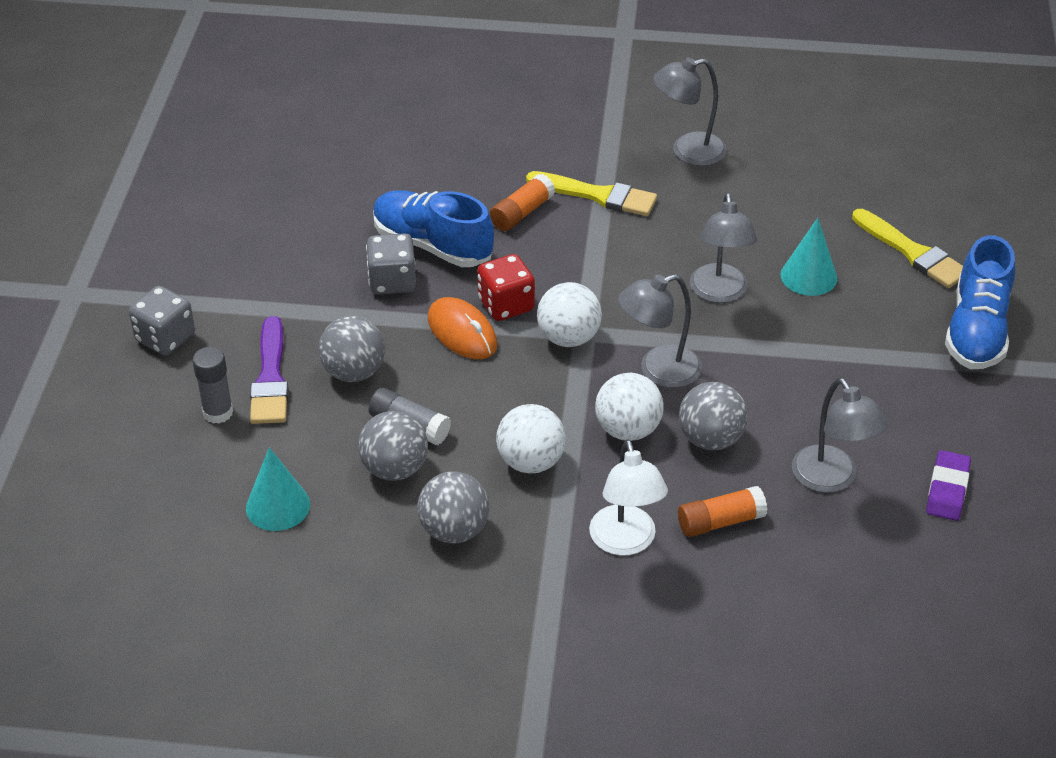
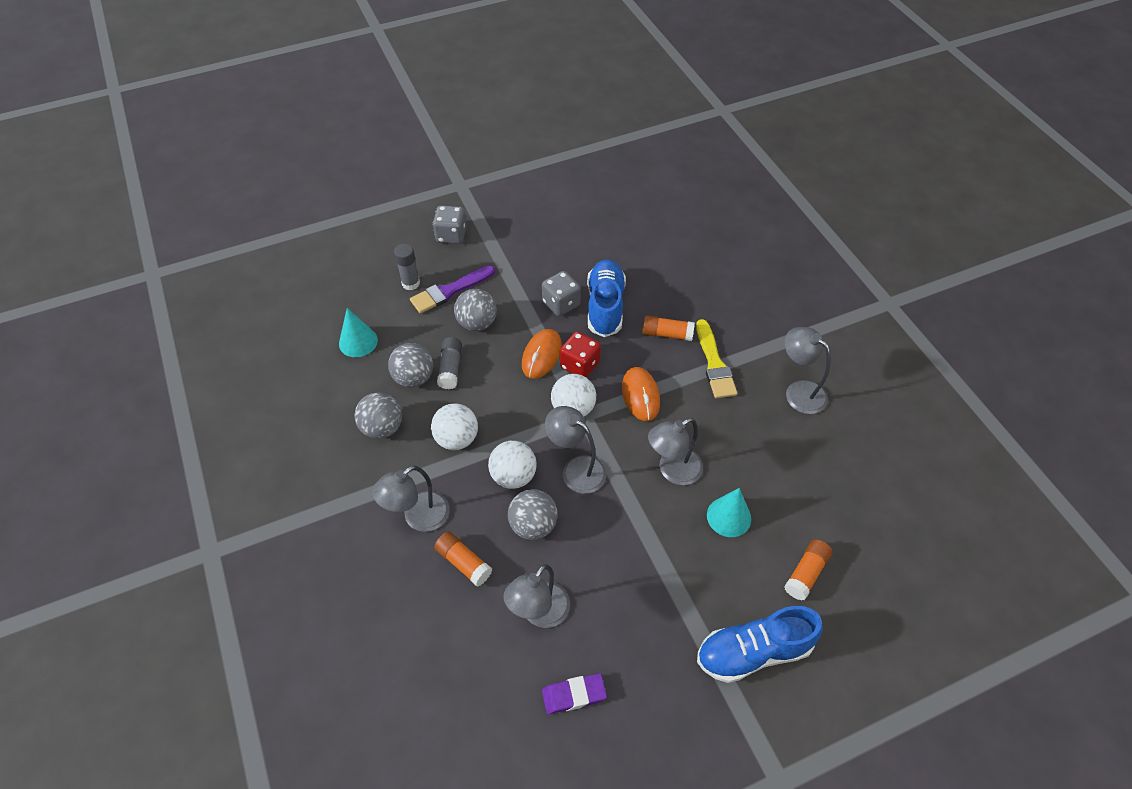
camera: 60 degrees right, 10 degrees up
white lamp [589,439,668,556] -> grey lamp [372,466,450,532]
yellow brush [852,209,963,288] -> orange glue stick [784,539,832,601]
none -> orange mouse [622,367,660,421]

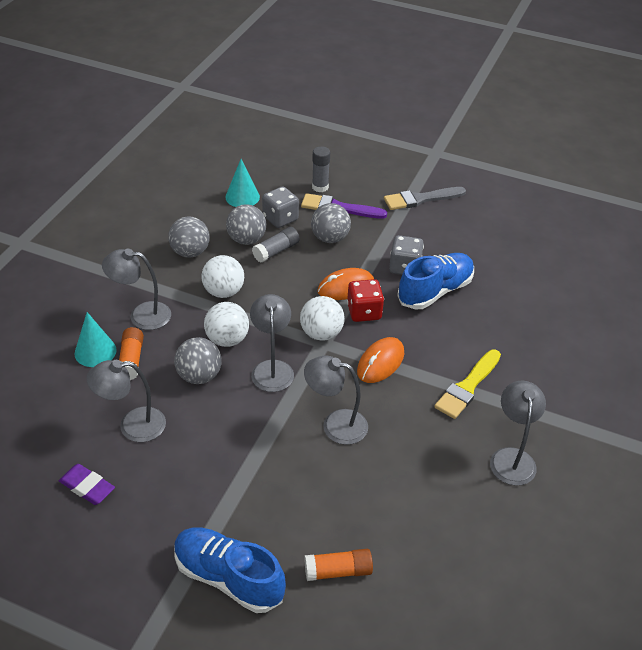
camera: 45 degrees right, 10 degrees down
grey dice [433,205,467,244] -> grey dice moved to [262,186,299,228]
orange glue stick [642,315,695,341] -> none
turquoise cone [707,488,751,537] -> turquoise cone moved to [74,312,117,367]
none -> grey brush [384,187,466,210]

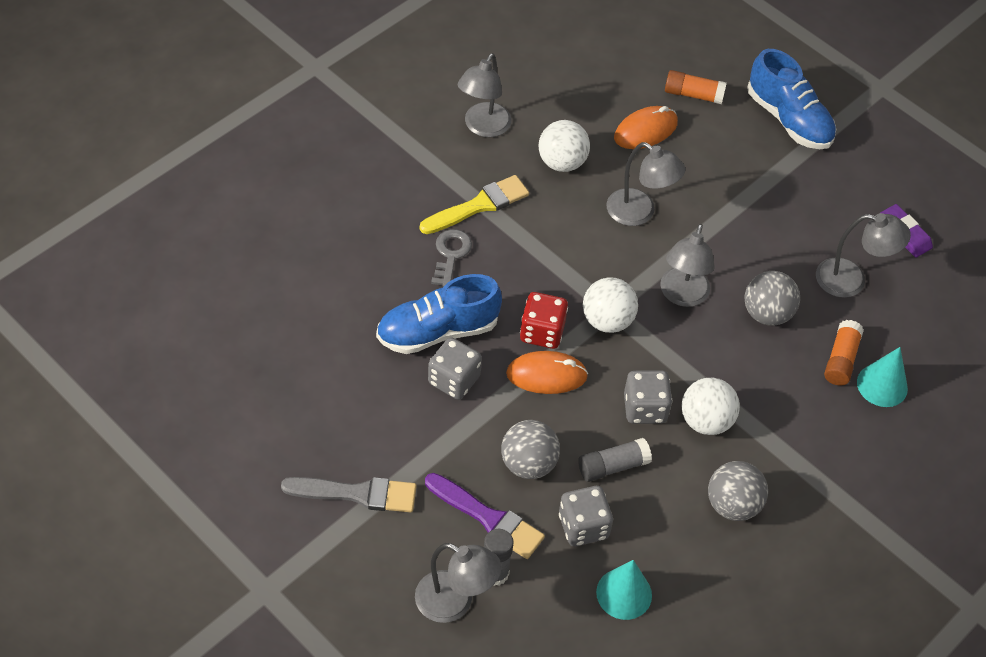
camera: 160 degrees left, 10 degrees up
grey lamp [102,249,171,330] -> grey lamp moved to [415,543,502,623]
white ball [204,302,249,347] -> white ball moved to [539,120,590,172]
grey ball [226,204,266,245] -> none
orange mouse [357,337,404,383] -> orange mouse moved to [614,106,678,149]
none -> grey key [431,229,472,287]
none -> grey dice [624,370,672,424]

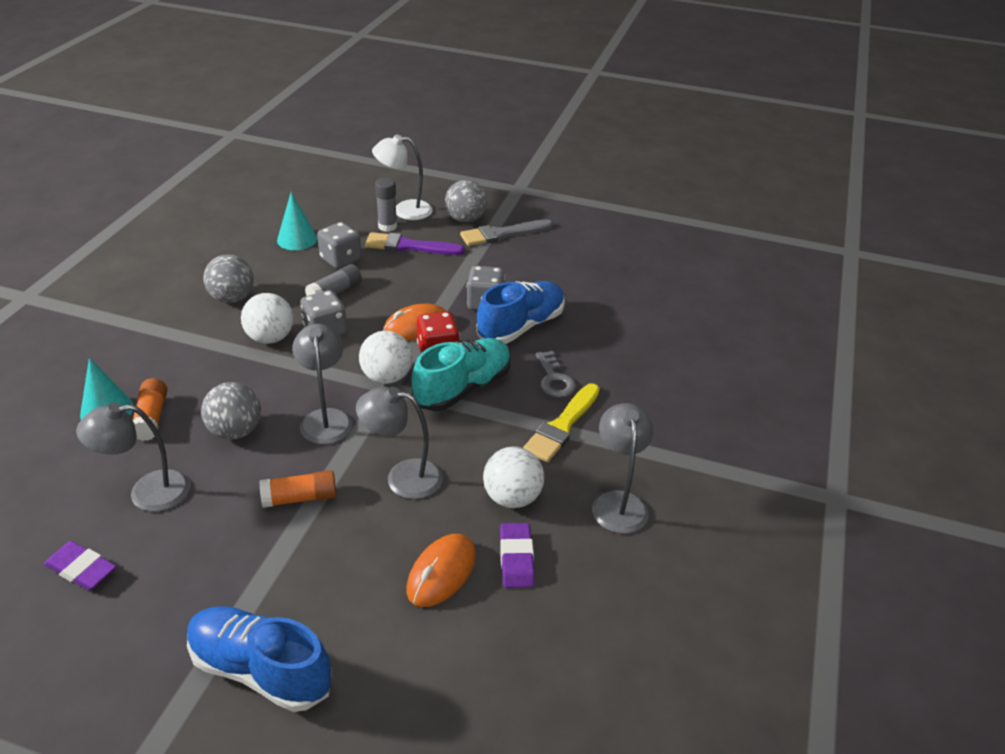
camera: 155 degrees right, 15 degrees down
grey lamp [415,543,502,623] -> white lamp [372,134,433,220]
grey ball [501,420,560,479] -> grey ball moved to [445,180,487,223]
orange glue stick [665,70,727,104] -> orange glue stick moved to [259,470,337,508]
none -> turquoise shoe [411,338,511,411]
none -> purple eraser [500,523,535,588]

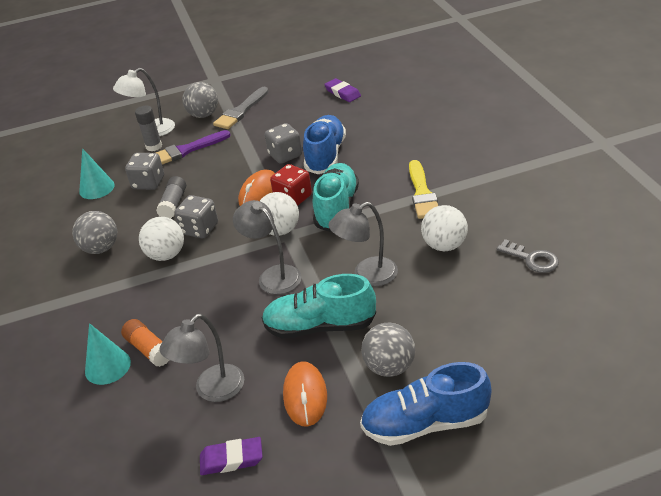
camera: 30 degrees left, 0 degrees up
grey ball [201,382,261,440] -> grey ball moved to [361,323,415,377]
orange glue stick [259,470,337,508] -> turquoise shoe [262,274,376,338]
orange mouse [407,534,476,607] -> orange mouse moved to [283,362,327,427]
purple eraser [500,523,535,588] -> purple eraser moved to [324,78,361,102]
grey key [536,351,576,398] -> grey key moved to [497,239,559,273]
grey lamp [592,403,653,534] -> none

